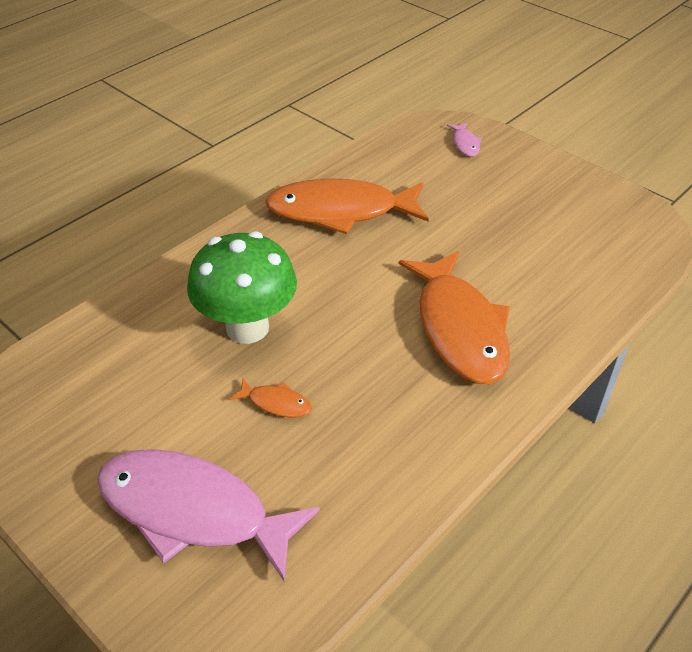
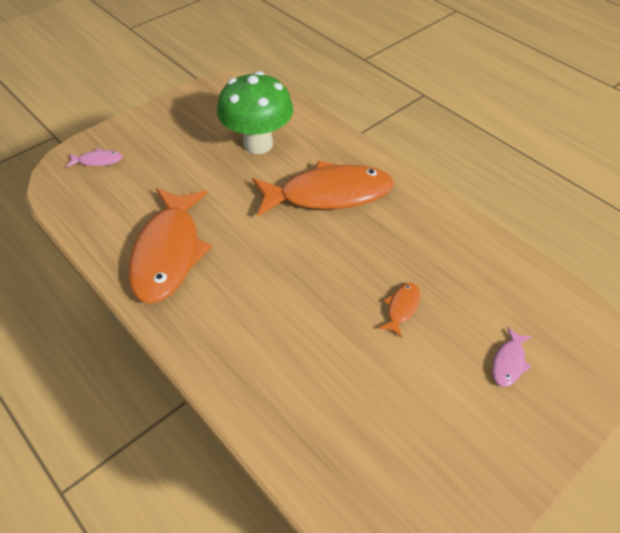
camera: 85 degrees left, 5 degrees up
pink fish [97,449,320,581] -> pink fish [492,327,532,387], size x0.41
green mushroom [187,231,297,344] -> green mushroom moved to [217,71,293,154]

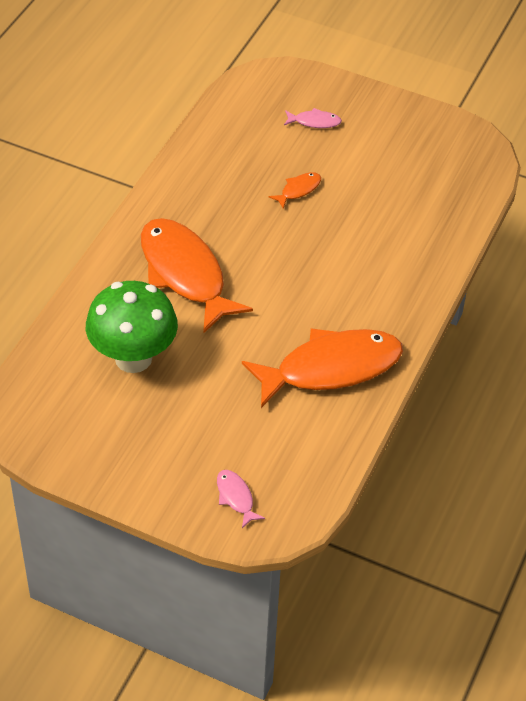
camera: 115 degrees left, 0 degrees up
orange fish [378,283,420,338] -> orange fish turned 135 degrees clockwise [268,172,321,209]

